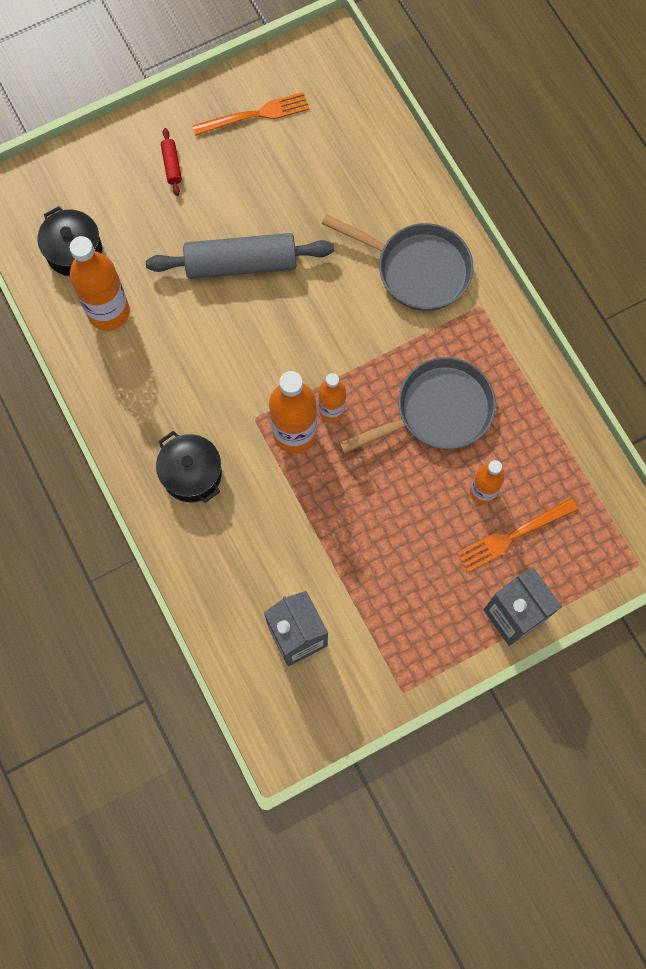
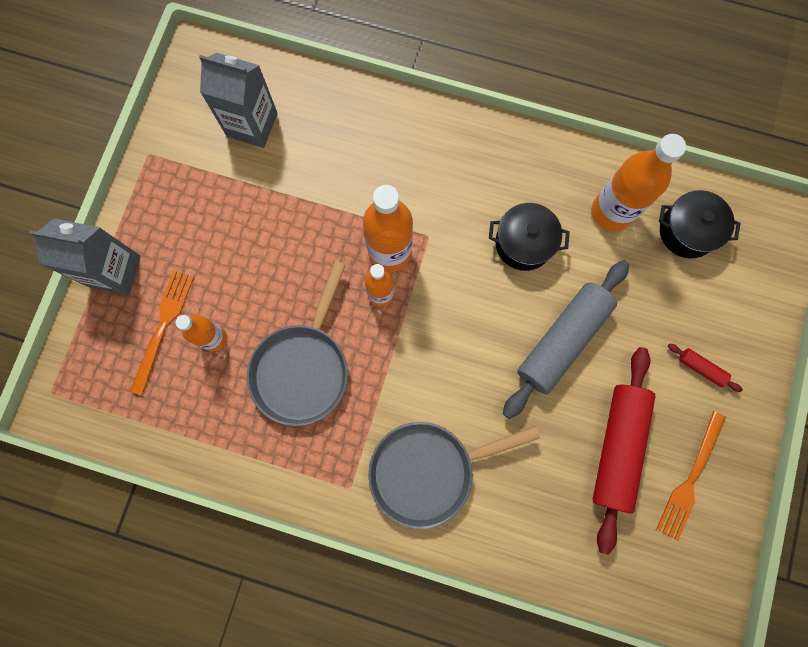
camera: 135 degrees right, 5 degrees up
black pot [156,431,222,503] -> black pot moved to [489,203,570,271]
none -> red rolling pin [592,347,656,555]

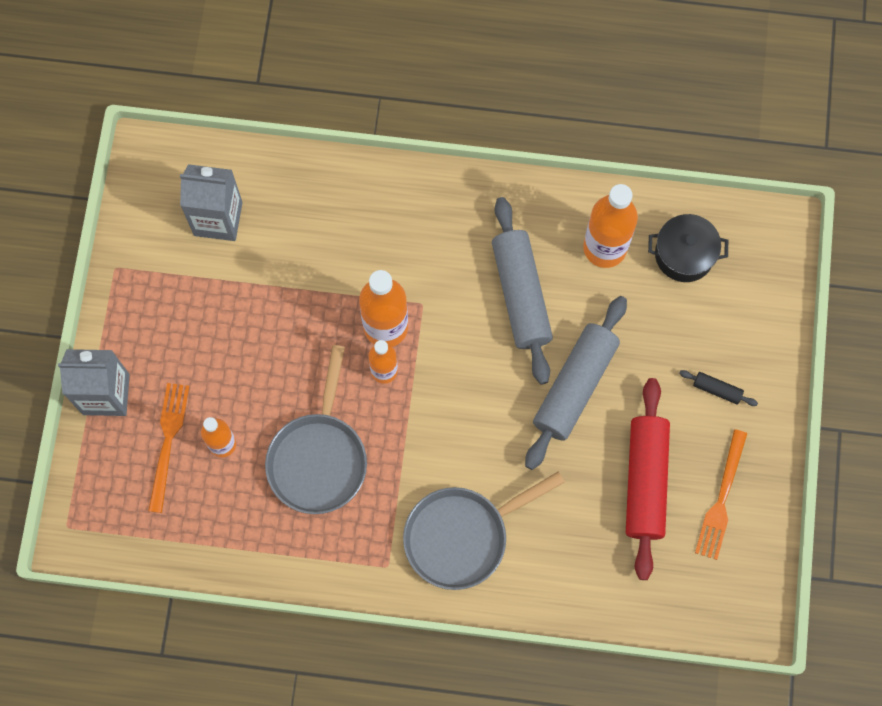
camera: 10 degrees left, 5 degrees down
black pot [489,203,570,271] -> grey rolling pin [492,197,553,385]
red rolling pin [668,344,743,392] -> black rolling pin [679,370,758,406]

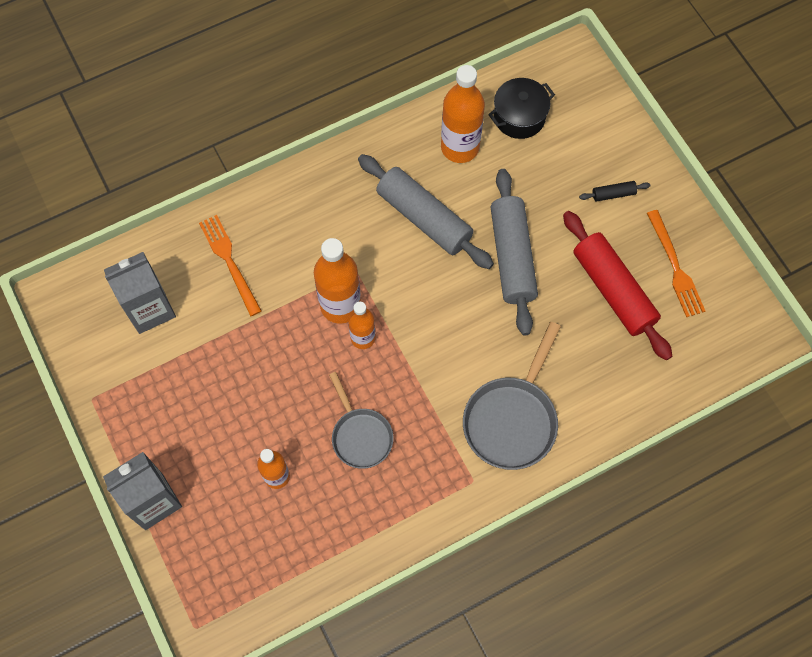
camera: 35 degrees left, 5 degrees down
orange fork [148,383,189,513] -> orange fork moved to [199,215,262,316]
grey pan [265,345,367,514] -> grey pan [329,372,393,469], size x0.65

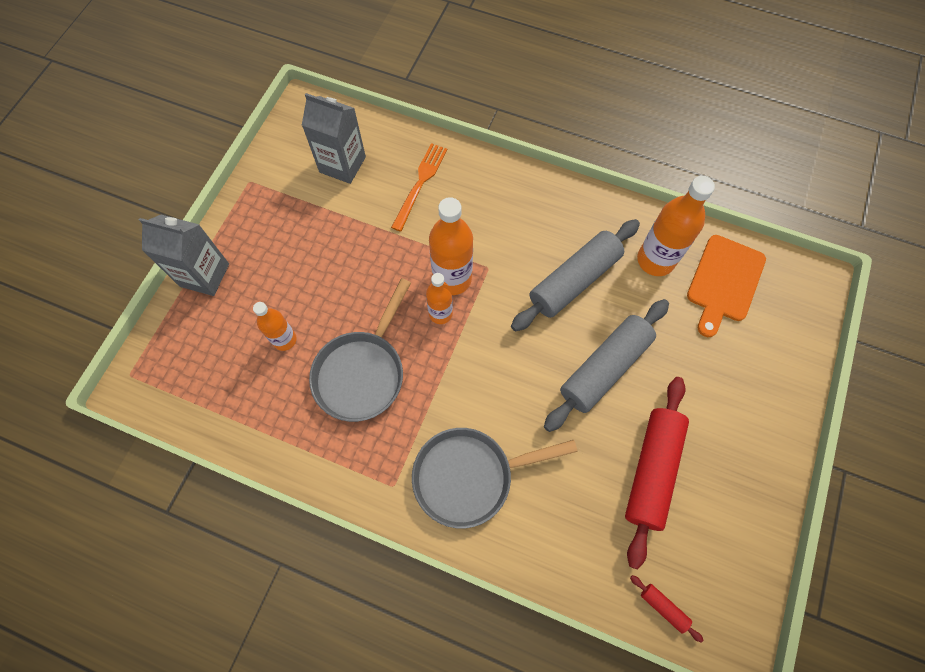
camera: 50 degrees right, 0 degrees up
grey pan [329,372,393,469] -> grey pan [309,278,411,422], size x1.55
grey rolling pin [358,154,494,269] -> grey rolling pin turned 45 degrees clockwise [511,219,640,332]
black pot [488,78,555,139] -> orange cutting board [687,235,766,337]
black rolling pin [579,181,650,202] -> none
orange fork [647,210,705,317] -> none
none -> red rolling pin [630,575,703,643]

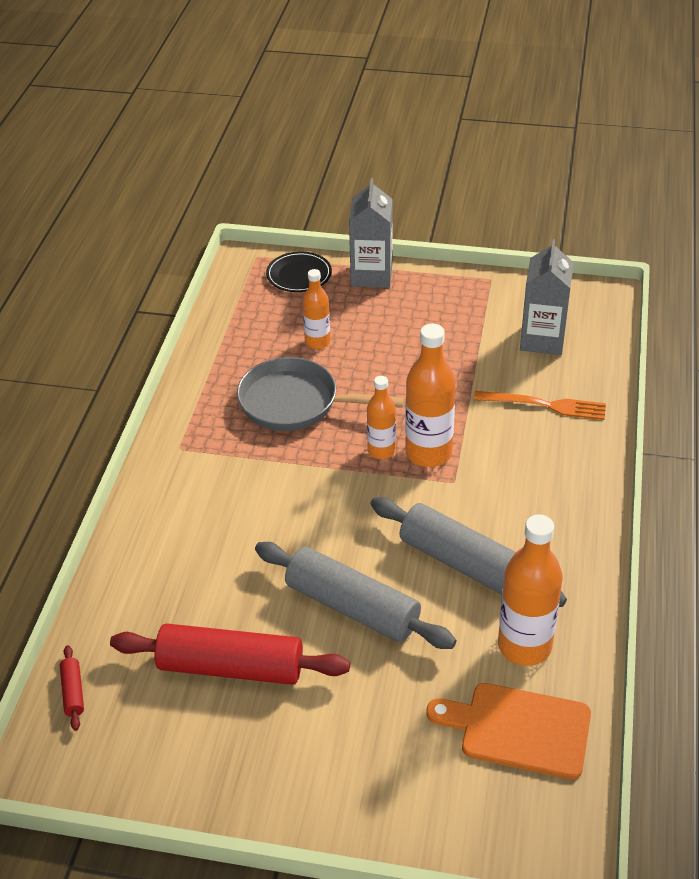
camera: 80 degrees right, 25 degrees down
grey pan [412,428,578,528] -> none
red rolling pin [630,575,703,643] -> red rolling pin turned 45 degrees counterclockwise [60,645,84,731]
none -> black plate [266,252,332,292]

